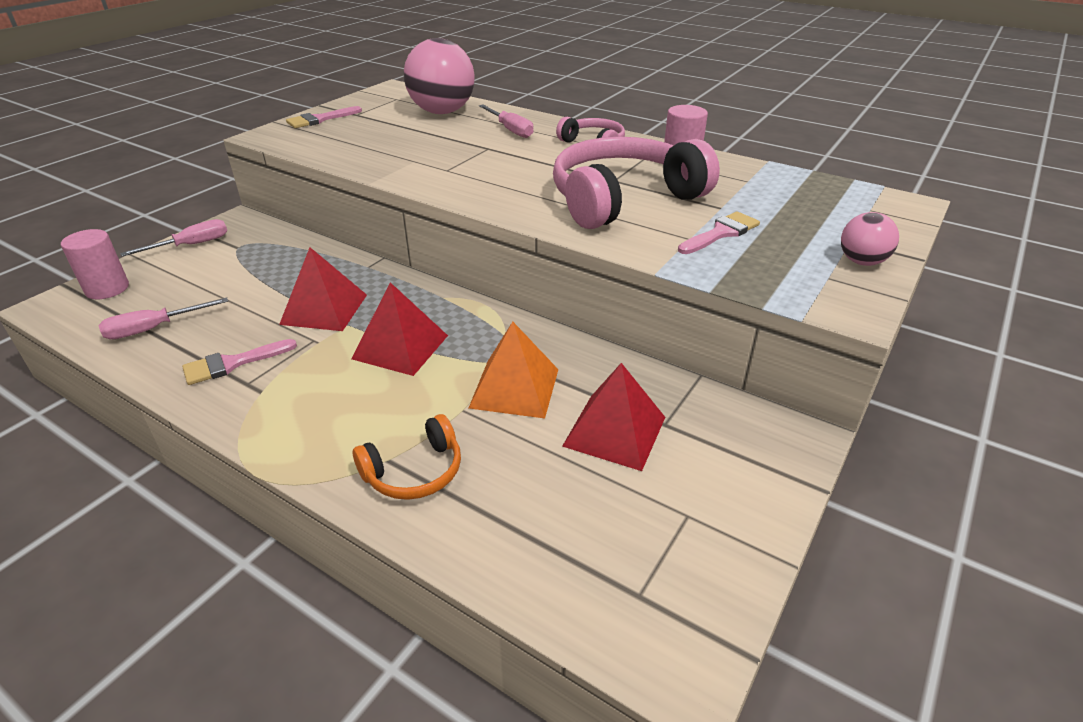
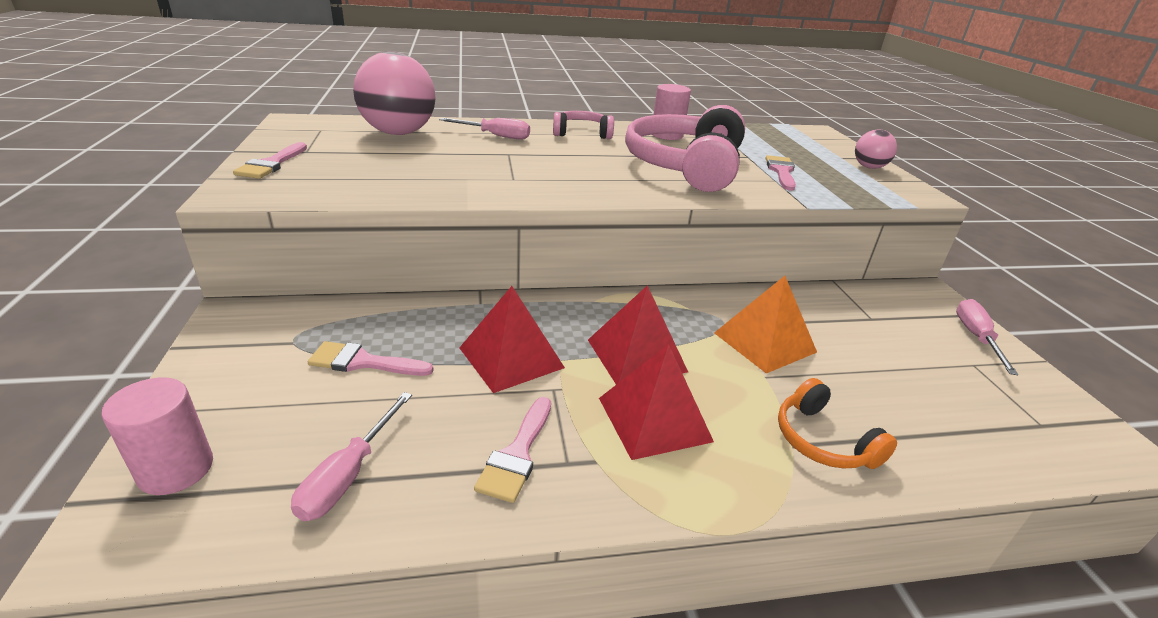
camera: 45 degrees left, 5 degrees down
pink screwdriver [120,219,227,256] -> pink screwdriver moved to [956,299,1018,375]
orange headphones [353,414,461,500] -> orange headphones turned 135 degrees clockwise [778,378,897,469]
red pyramid [562,363,665,471] -> red pyramid moved to [599,344,714,460]
none -> pink brush [308,341,434,376]

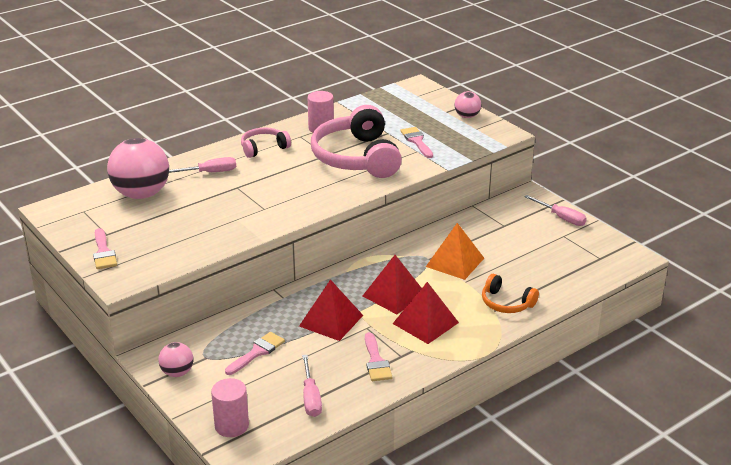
camera: 25 degrees left, 0 degrees up
pink brush [308,341,434,376] -> pink brush turned 150 degrees clockwise [225,332,285,375]
pink screwdriver [956,299,1018,375] -> pink screwdriver turned 150 degrees clockwise [524,195,587,226]
none -> pink ball [158,342,194,377]

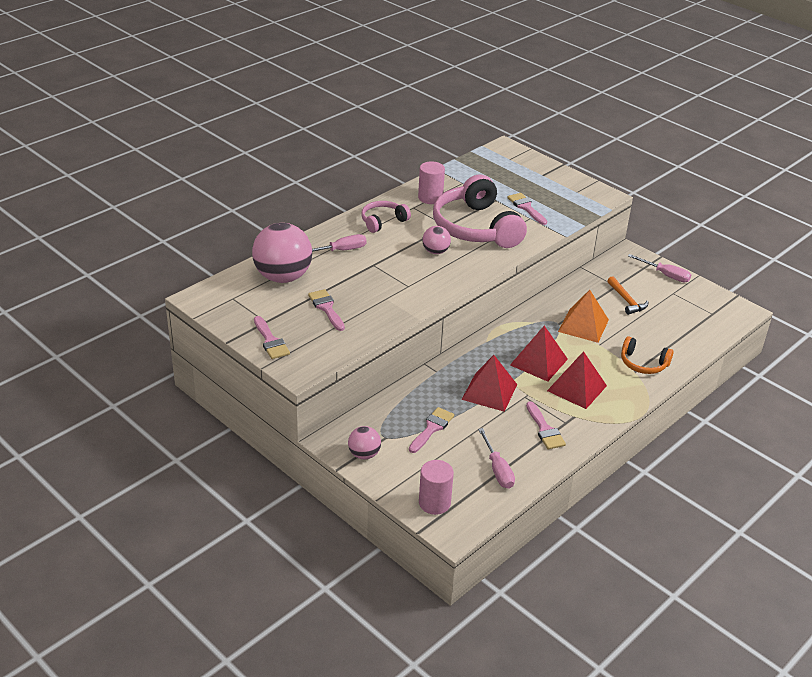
camera: 10 degrees left, 5 degrees up
pink ball [454,91,481,118] -> pink ball moved to [422,226,451,254]
none -> pink brush [308,289,345,331]
none -> orange hammer [607,276,648,315]

